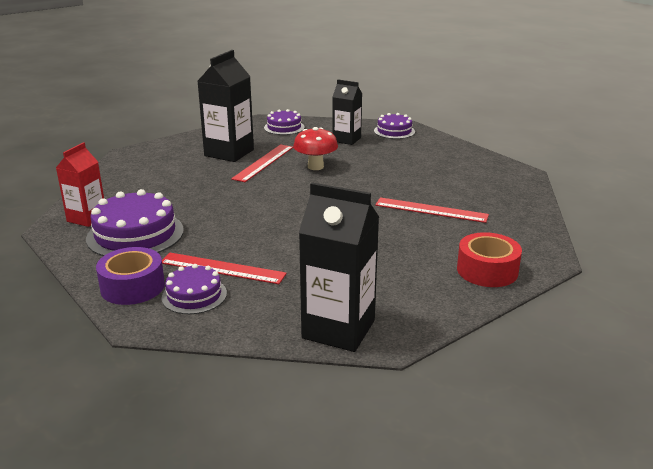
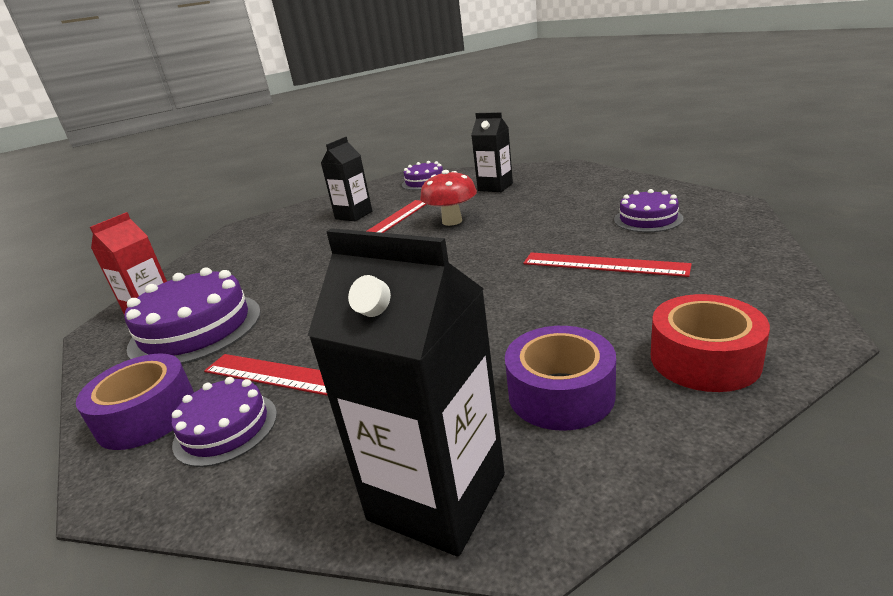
camera: 10 degrees right, 0 degrees up
black carton [197,50,254,162] -> black carton [321,137,372,221], size x0.63
purple cake [374,113,415,139] -> purple cake moved to [614,189,684,232]
none -> purple tape [505,326,616,431]

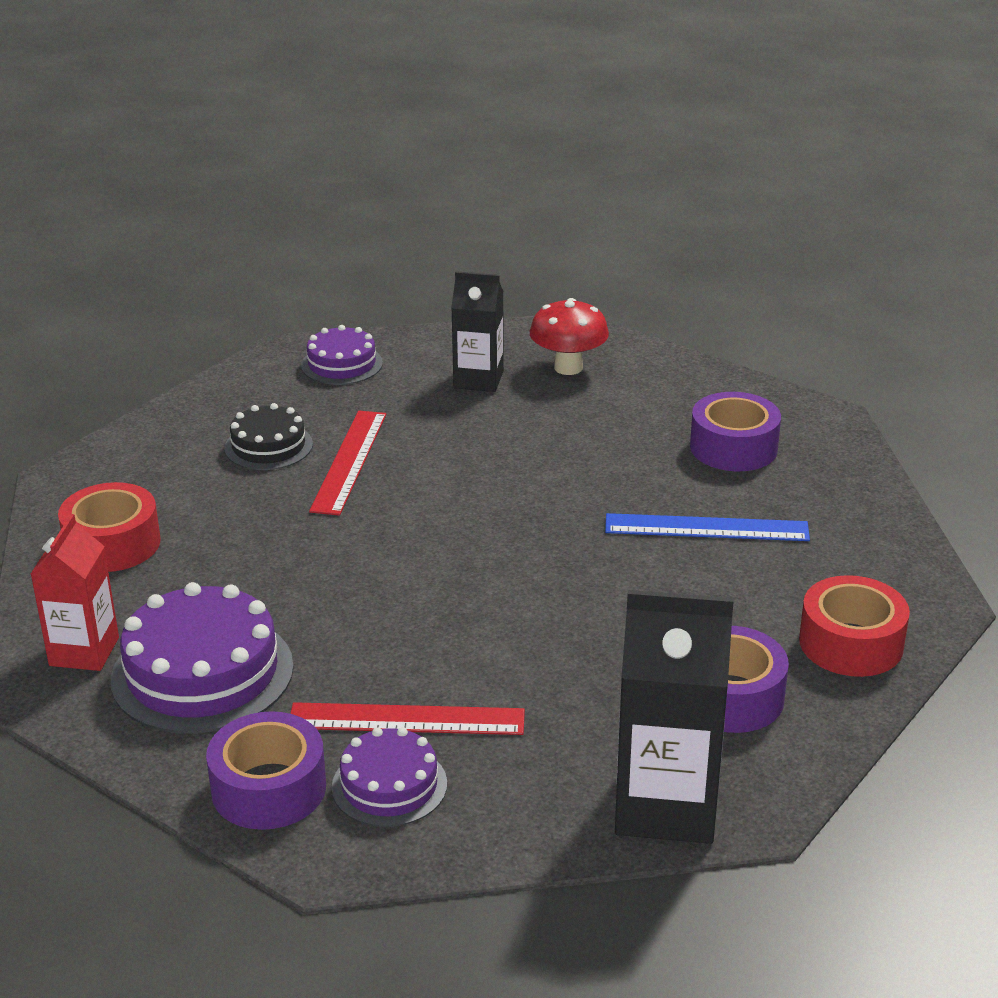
camera: 25 degrees left, 5 degrees up
black carton [321,137,372,221] -> black cake [224,403,313,470]
red mushroom [420,170,477,226] -> red mushroom moved to [530,298,609,375]
red ruler [523,252,692,277] -> blue ruler [605,513,810,541]
purple cake [614,189,684,232] -> purple tape [690,392,781,471]
none -> red tape [58,482,161,572]

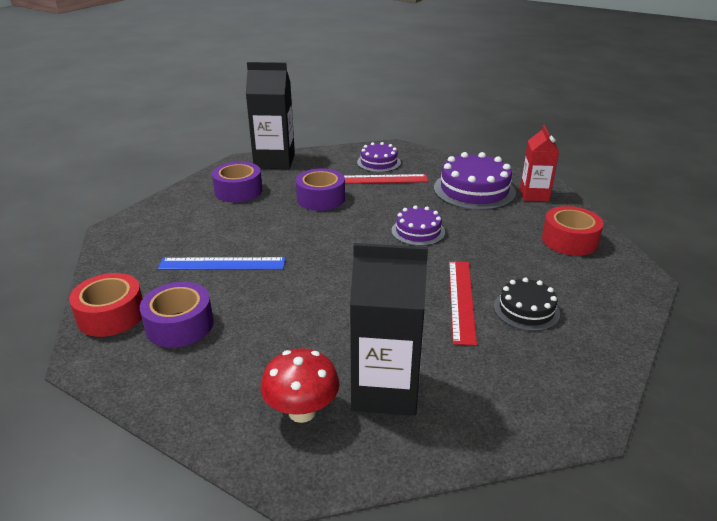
camera: 175 degrees right, 0 degrees up
purple tape [206,711,326,830] -> purple tape moved to [296,168,345,211]
purple cake [301,325,383,385] -> purple cake moved to [391,205,445,246]
black carton [451,271,504,392] -> black carton [350,243,428,416], size x1.58
red tape [799,575,910,677] -> red tape moved to [69,273,143,337]

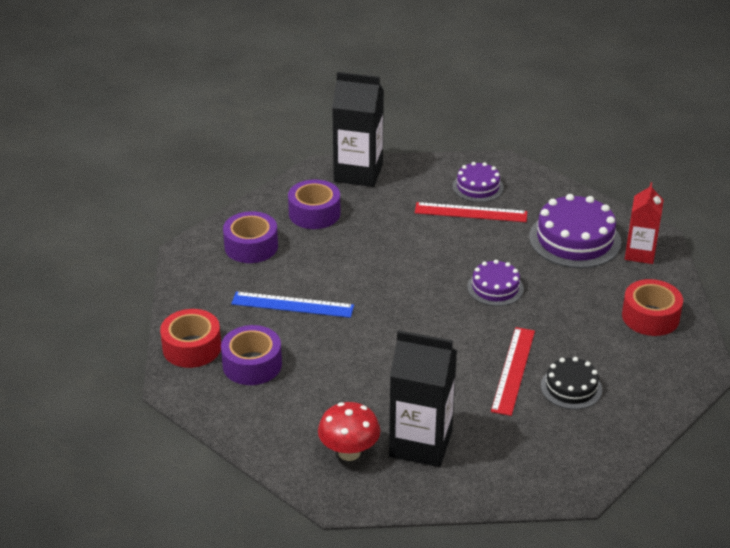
camera: 10 degrees right, 5 degrees up
purple tape [296,168,345,211] -> purple tape moved to [223,211,278,263]

